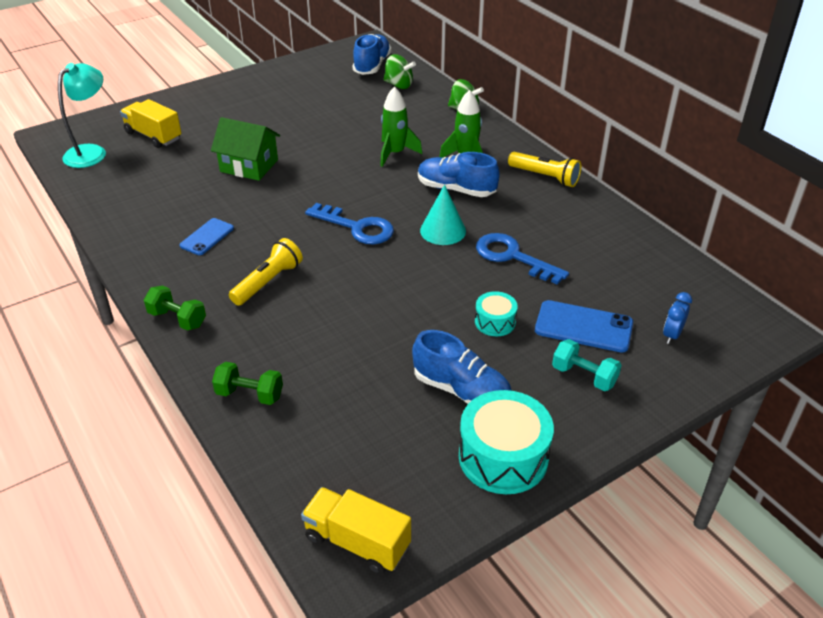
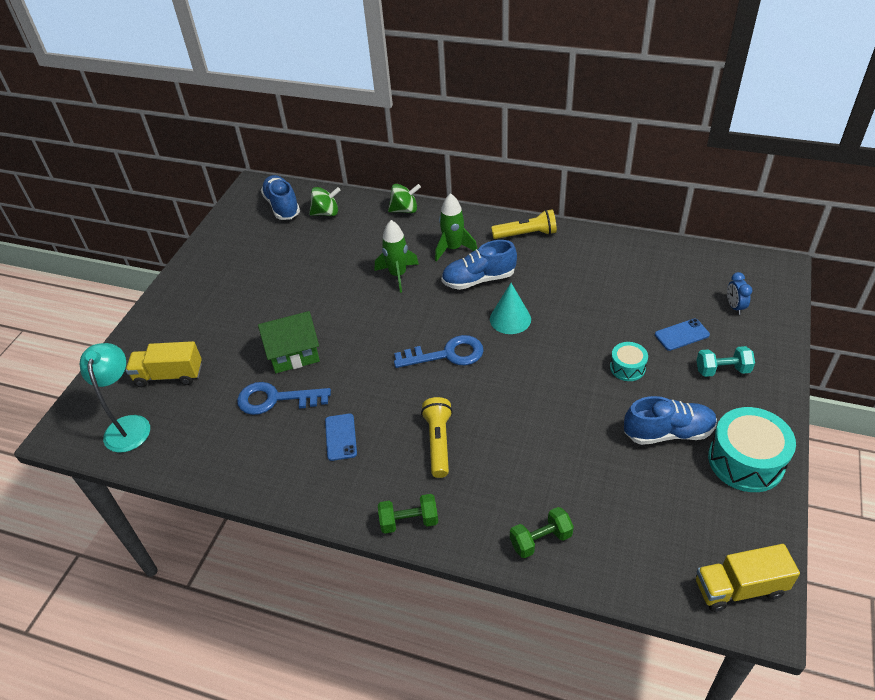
camera: 35 degrees left, 5 degrees up
blue key [476,233,569,285] -> blue key moved to [237,382,331,415]
blue phone [535,300,633,353] -> blue phone [655,319,710,351], size x0.65

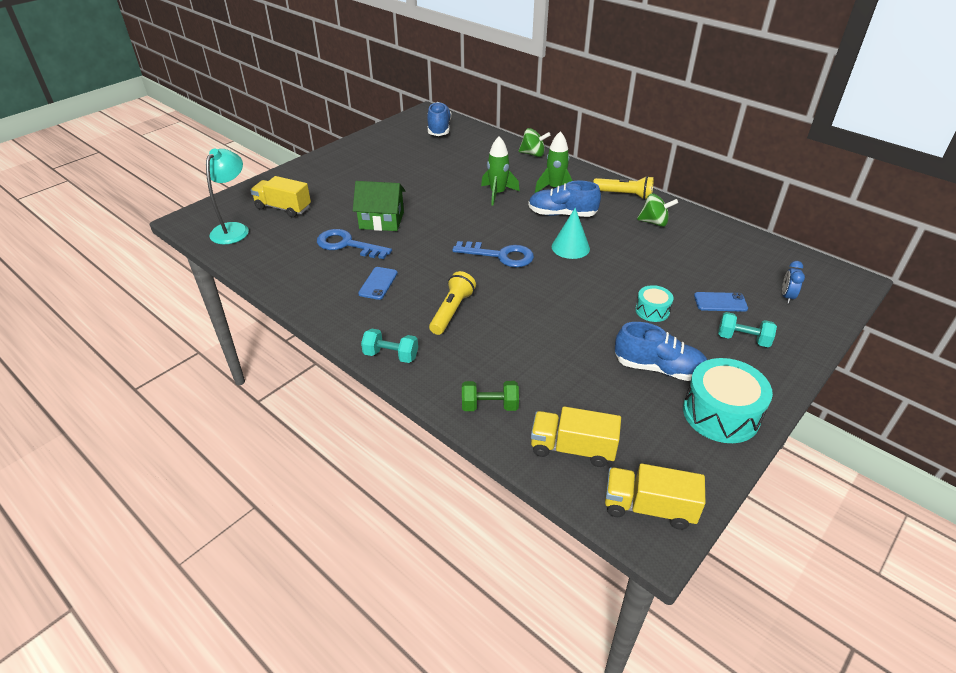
camera: 20 degrees right, 5 degrees down
green spinning top [309,187,341,216] -> green spinning top moved to [637,193,678,227]
green dumbbell [378,494,438,534] -> turquoise dumbbell [361,329,418,363]
none -> yellow truck [531,406,621,467]

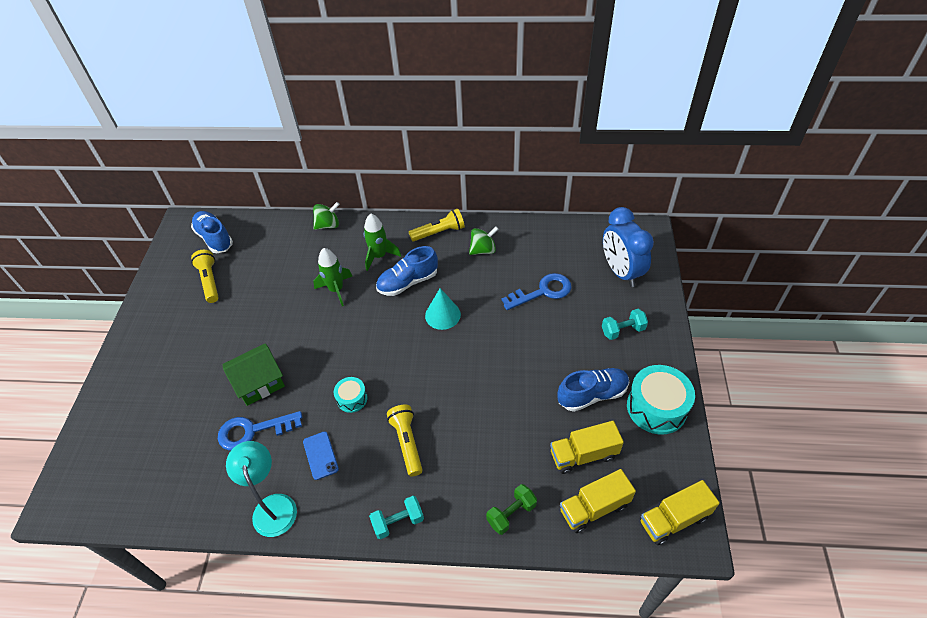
camera: 35 degrees left, 10 degrees up
turquoise lamp [206,149,249,244] -> turquoise lamp moved to [226,441,297,537]
yellow truck [250,176,311,217] -> yellow truck moved to [550,421,624,474]
blue key [452,241,534,267] -> blue key moved to [501,273,571,310]
turquoise drum [635,285,673,322] -> turquoise drum moved to [334,377,368,413]
blue phone [694,292,748,312] -> none
blue clock [782,261,805,304] -> blue clock [603,207,654,287], size x2.31
none -> yellow flashlight [191,250,219,303]

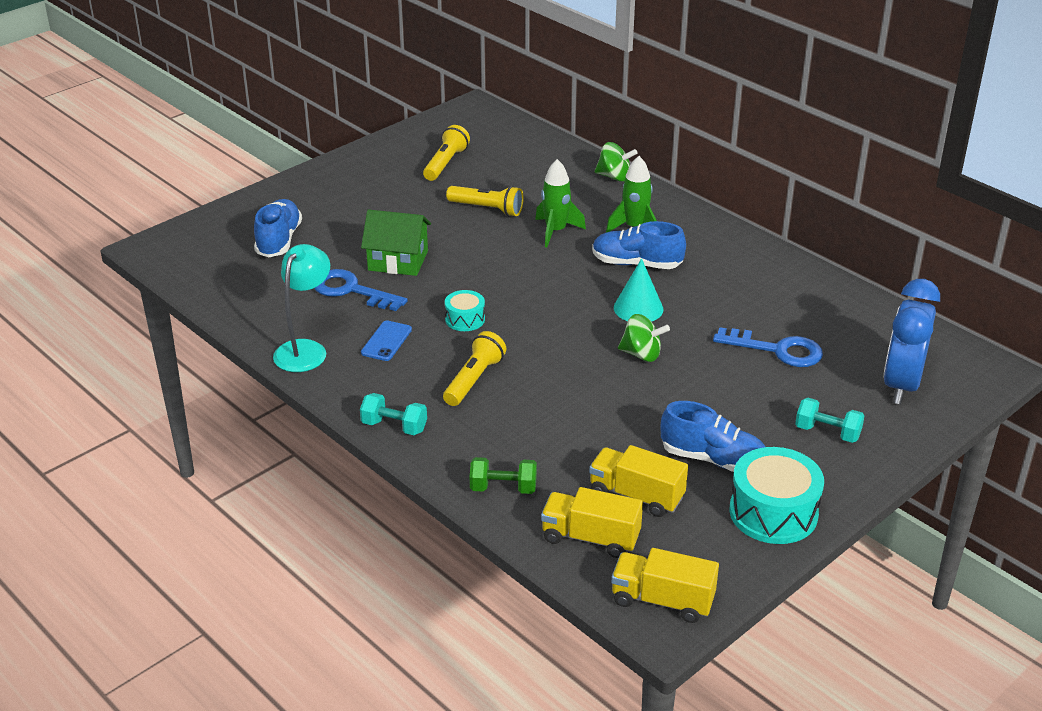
camera: 40 degrees right, 15 degrees down
blue shoe [191,211,233,253] -> blue shoe moved to [254,199,302,257]
yellow flashlight [409,209,465,241] -> yellow flashlight moved to [446,186,524,217]
green spinning top [469,227,498,255] -> green spinning top moved to [618,314,670,362]

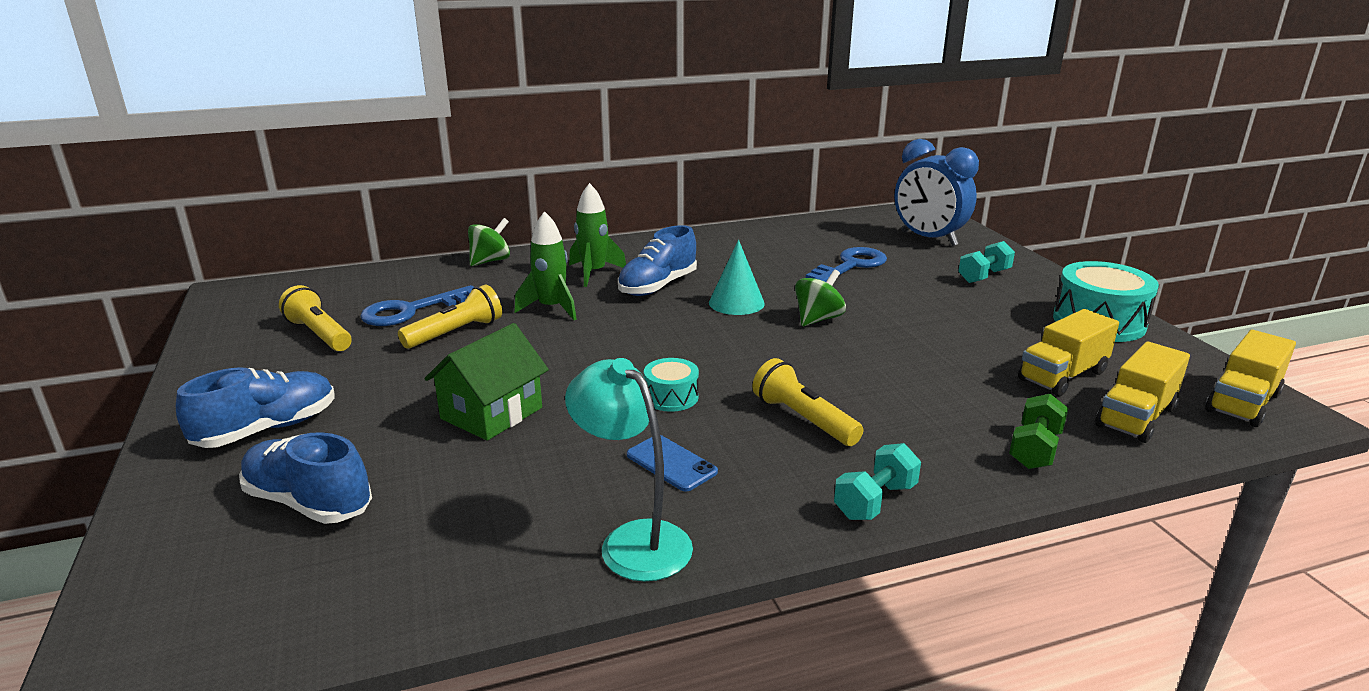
camera: 65 degrees left, 10 degrees down
blue key [314,269,408,311] -> blue key moved to [360,285,474,326]
blue shoe [661,401,765,472] -> blue shoe moved to [176,367,335,448]

